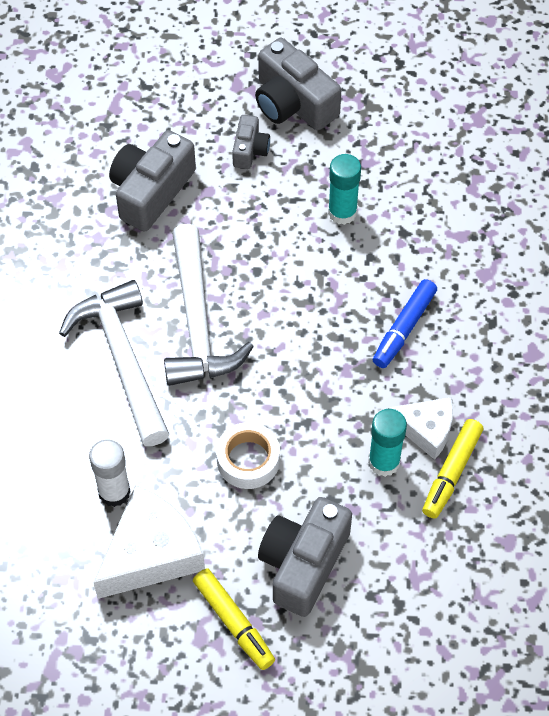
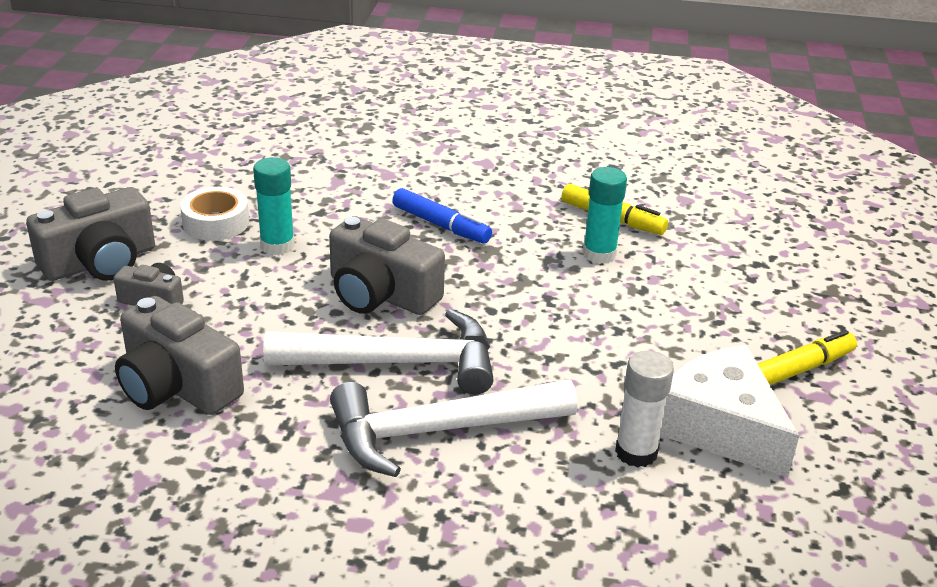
camera: 85 degrees left, 25 degrees down
white tape [216,422,280,489] -> white tape moved to [180,187,249,241]
grey camera [258,497,352,617] -> grey camera moved to [329,216,445,315]
white cheese [388,397,453,460] -> none

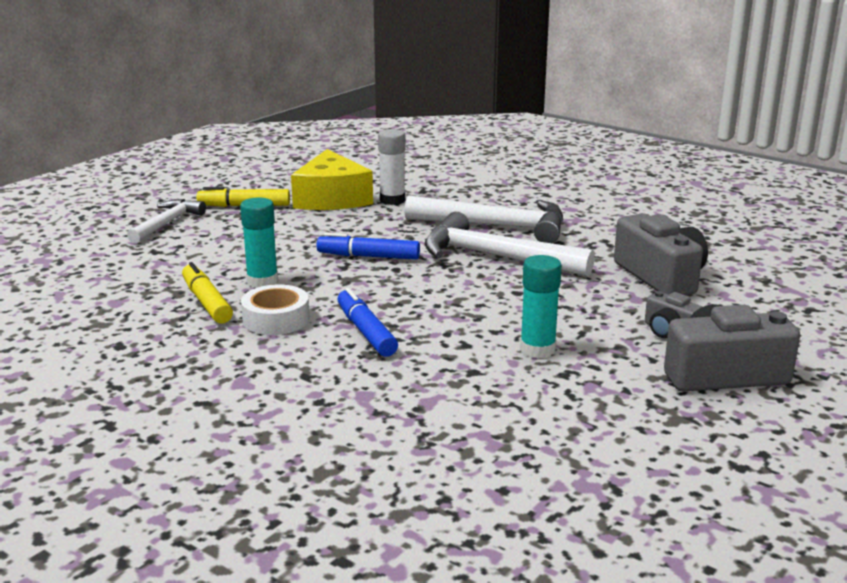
camera: 150 degrees left, 10 degrees down
white tape [180,187,249,241] -> white tape moved to [241,284,310,335]
grey camera [329,216,445,315] -> none
white cheese [660,345,799,478] -> yellow cheese [291,149,373,210]
none -> white hammer [127,199,206,244]
none -> blue marker [317,233,420,260]

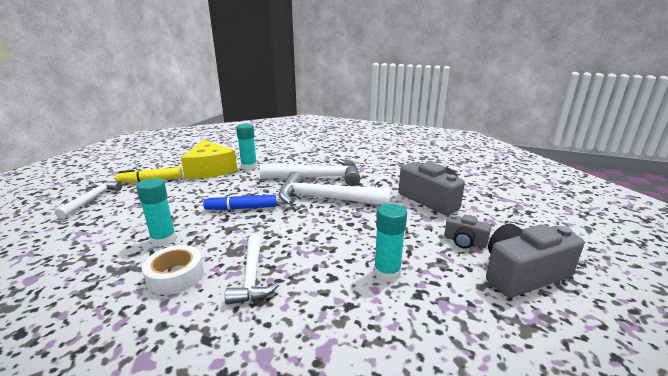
camera: 15 degrees left, 0 degrees up
yellow marker [182,262,233,323] -> none
blue marker [337,288,398,357] -> white hammer [225,235,280,305]
white glue stick [378,129,406,205] -> turquoise glue stick [236,123,257,170]

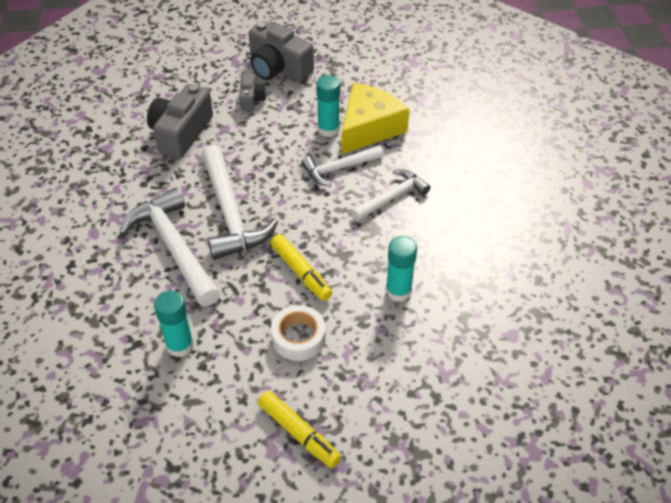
camera: 120 degrees left, 25 degrees up
white hammer [55,181,122,219] -> white hammer moved to [301,145,384,186]
white tape [142,245,204,295] -> white tape moved to [271,305,326,361]
yellow cheese [181,140,238,179] -> yellow cheese moved to [341,83,409,154]
blue marker [203,195,276,210] -> yellow marker [270,234,332,301]

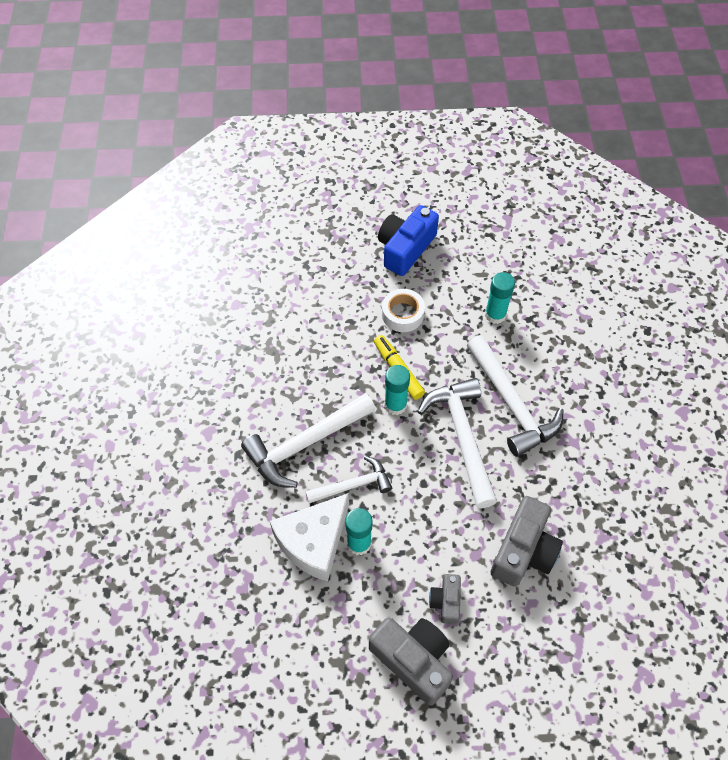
camera: 175 degrees left, 10 degrees up
yellow marker [258,391,341,468] -> blue camera [378,205,439,276]
yellow cheese [341,83,409,154] -> white cheese [270,493,349,582]
white hammer [351,169,431,221] -> white hammer [241,393,376,488], size x1.65
turquoise glue stick [386,236,417,302] -> turquoise glue stick moved to [384,365,410,415]

